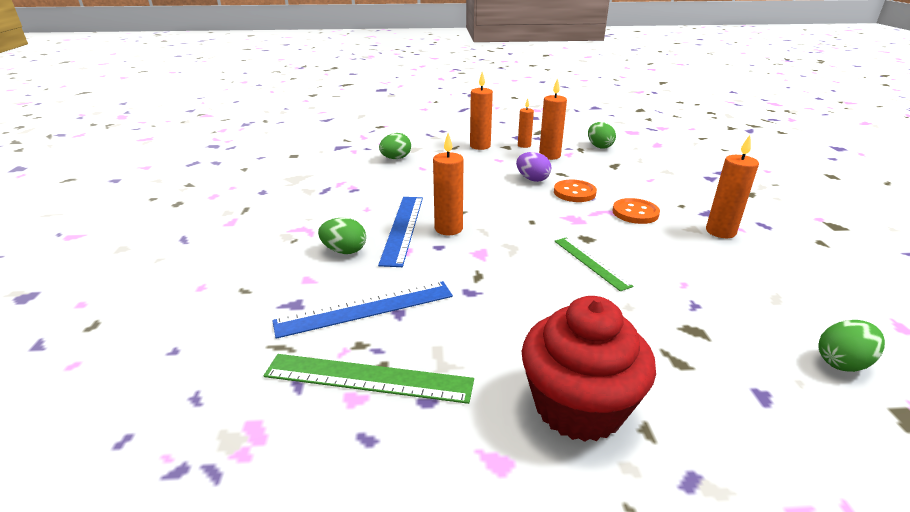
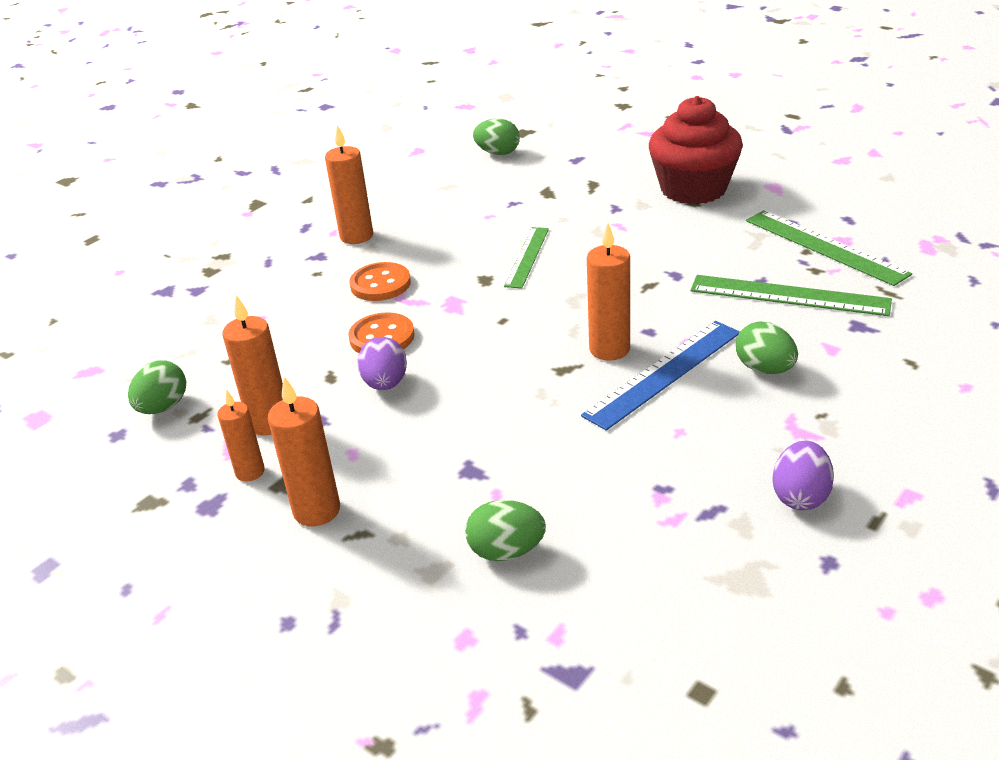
camera: 135 degrees left, 5 degrees up
blue ruler [272,281,453,339] -> green ruler [691,275,892,316]
none -> purple egg [772,441,834,510]

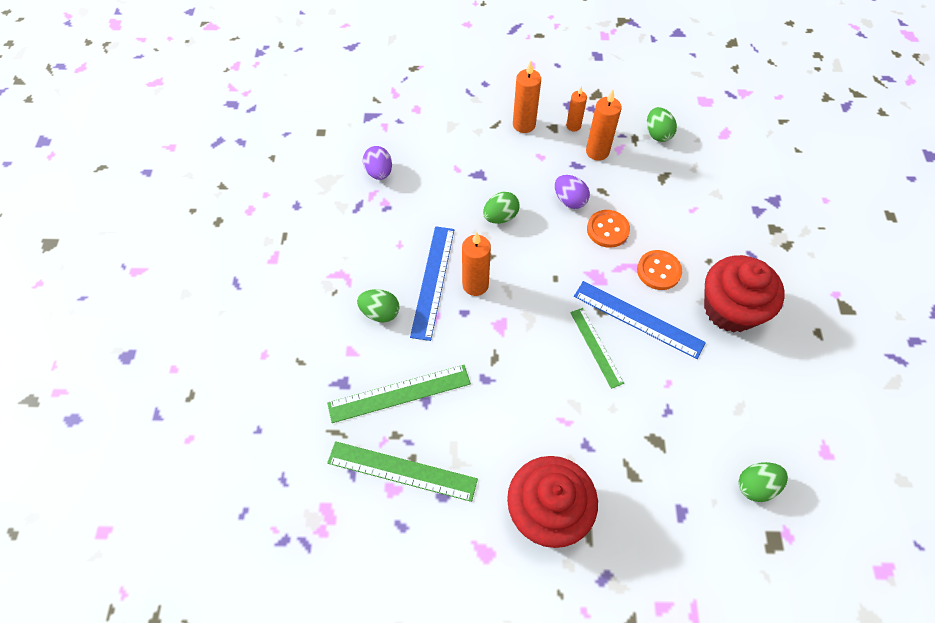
camera: 140 degrees right, 25 degrees up
orange candle [325,125,373,244] -> red cupcake [704,255,785,333]
green egg [465,500,546,561] -> green egg moved to [483,192,520,224]
purple egg [772,441,834,510] -> purple egg moved to [363,146,392,180]
none -> blue ruler [574,281,706,359]

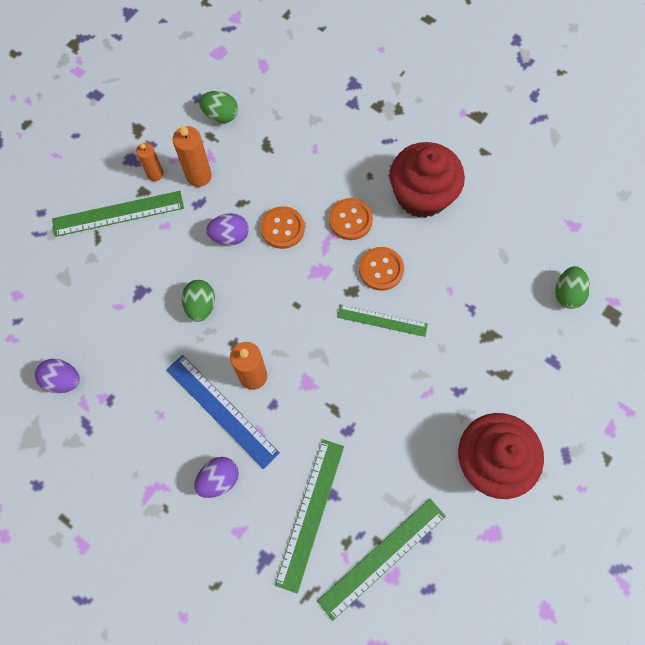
camera: 55 degrees left, 10 degrees up
green egg [357,289,400,323] -> purple egg [194,457,239,498]
orange candle [513,61,541,133] -> green ruler [52,191,184,237]
blue ruler [574,281,706,359] -> orange button [359,247,404,291]

